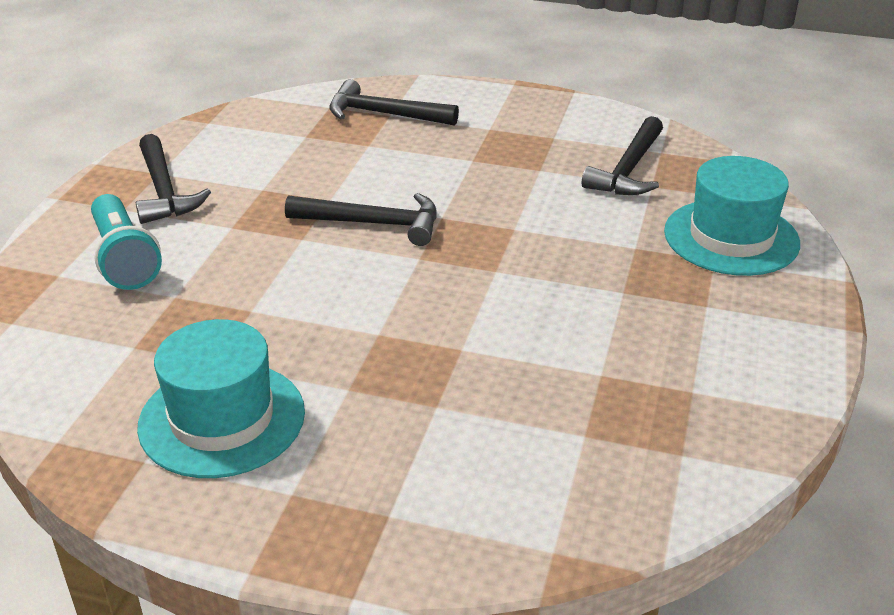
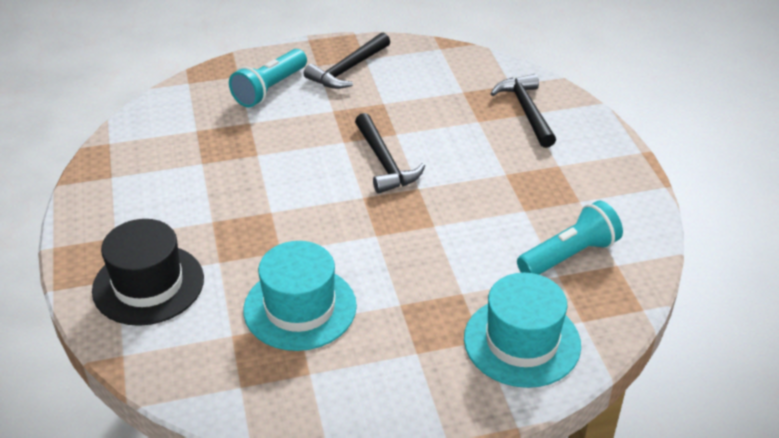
camera: 60 degrees right, 5 degrees up
turquoise hat [137,319,305,478] -> turquoise hat moved to [243,241,357,351]
black hammer [582,116,663,195] -> turquoise flashlight [517,200,623,275]
none -> black hat [92,219,204,326]

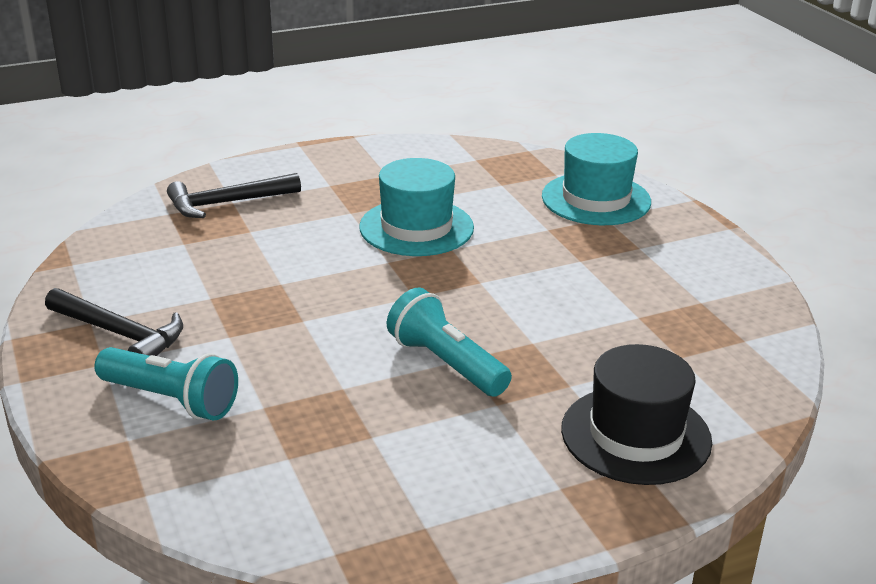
camera: 100 degrees left, 10 degrees down
turquoise hat [243,241,357,351] -> turquoise hat moved to [359,158,474,256]
black hammer [355,113,425,193] -> none
turquoise flashlight [517,200,623,275] -> turquoise flashlight moved to [387,287,512,397]

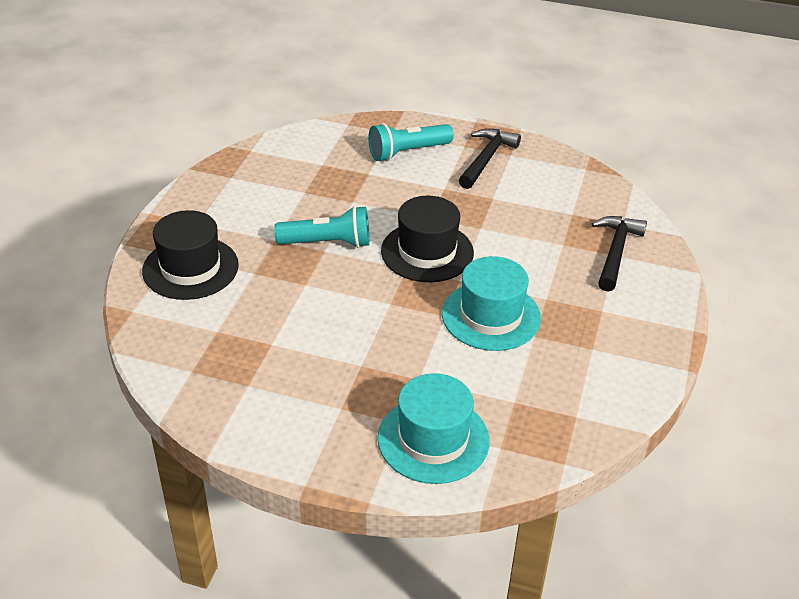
camera: 130 degrees right, 10 degrees up
black hammer [45,288,183,356] -> black hammer turned 135 degrees clockwise [459,128,521,189]
none -> black hat [381,196,474,282]

